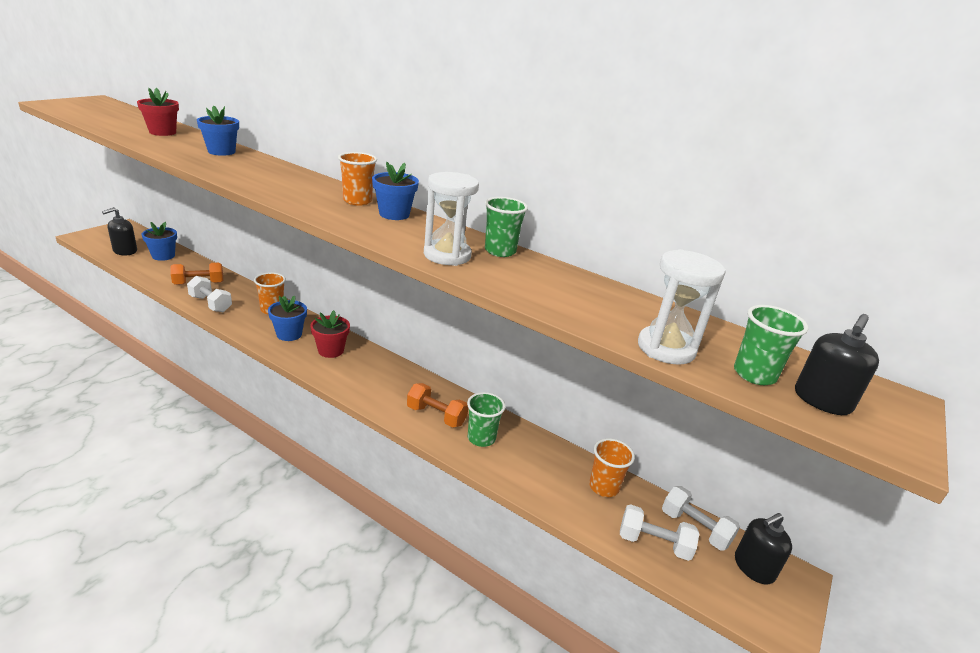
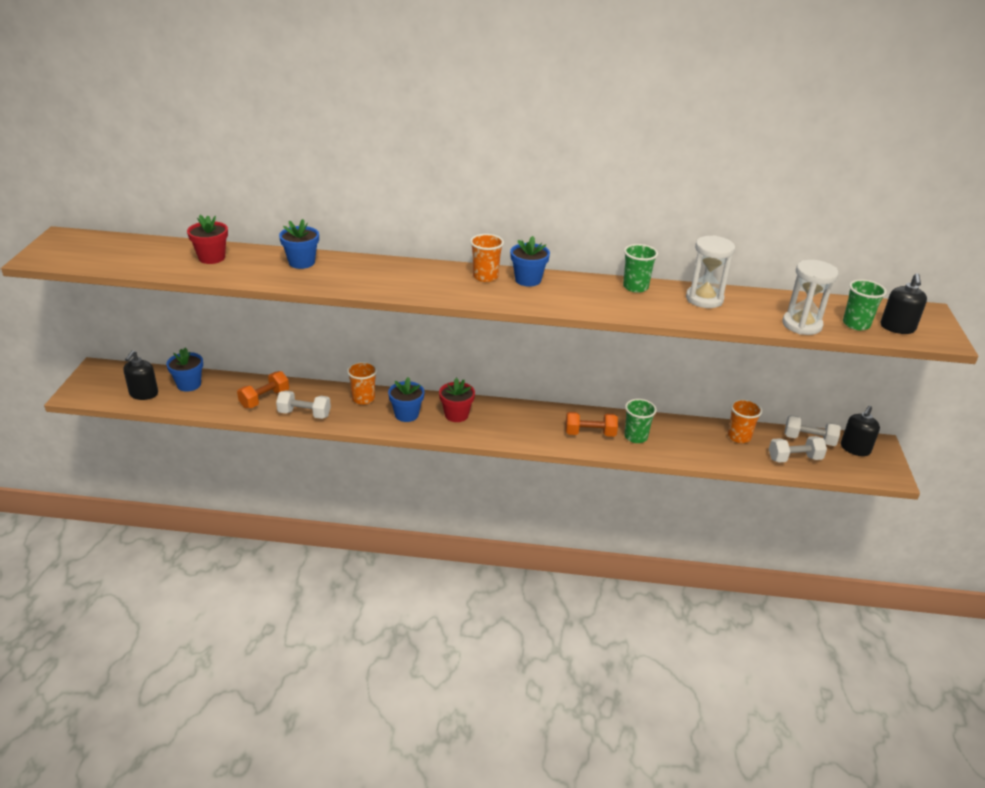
camera: 25 degrees left, 5 degrees up
white hourglass [424,172,479,266] -> white hourglass moved to [686,235,735,308]

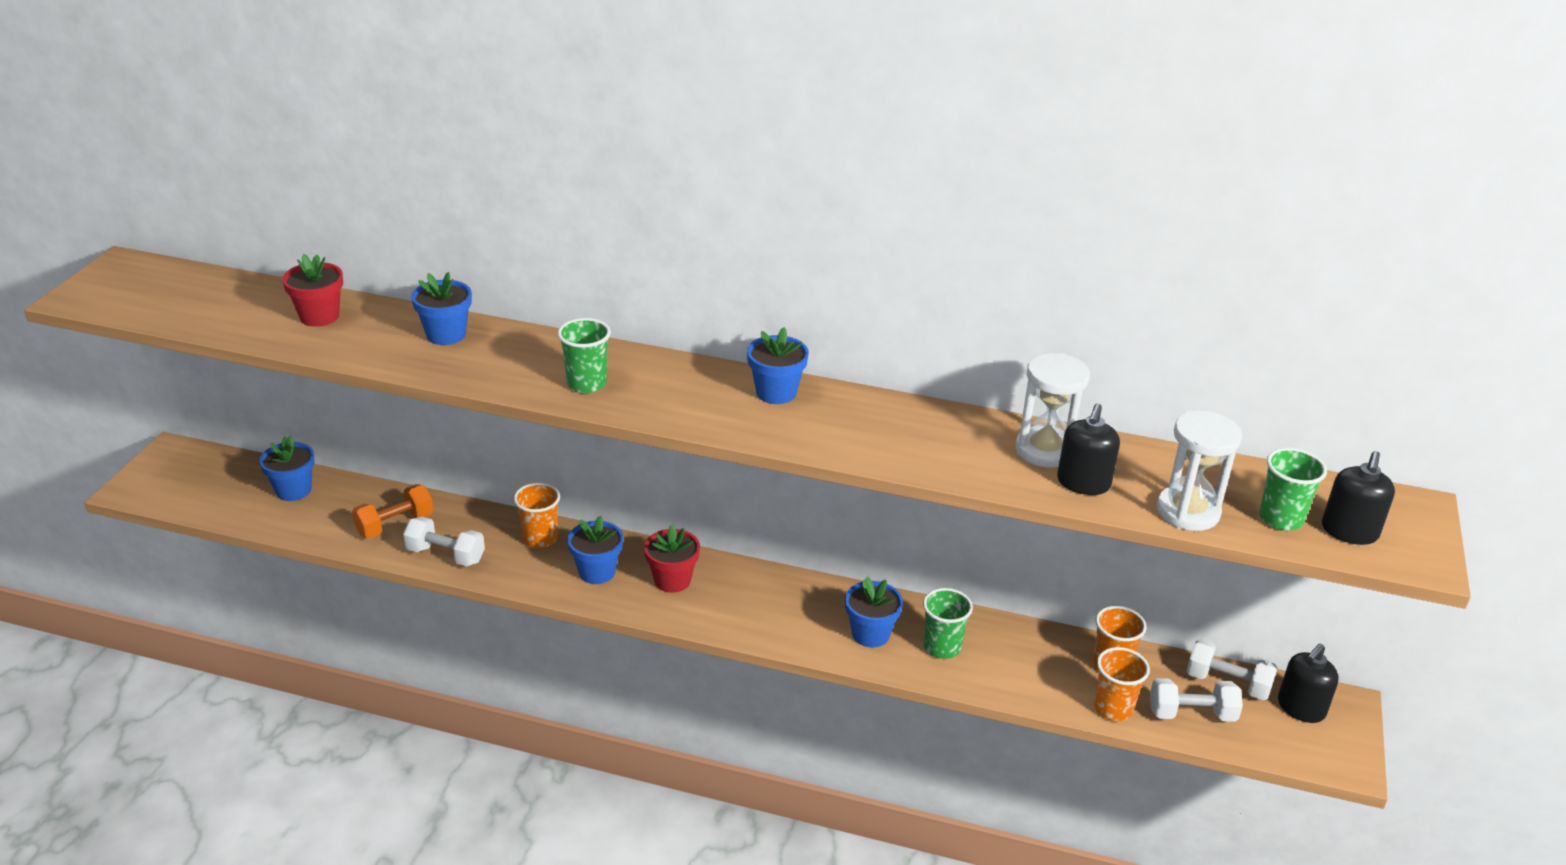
camera: 10 degrees right, 0 degrees up
black soap dispenser [123,350,158,400] -> black soap dispenser moved to [1057,403,1120,495]
orange cup [470,234,504,282] -> orange cup moved to [1094,647,1150,721]
orange dumbbell [566,412,618,437] -> blue flower pot [845,577,903,648]
green cup [623,244,658,293] -> green cup moved to [557,318,611,393]

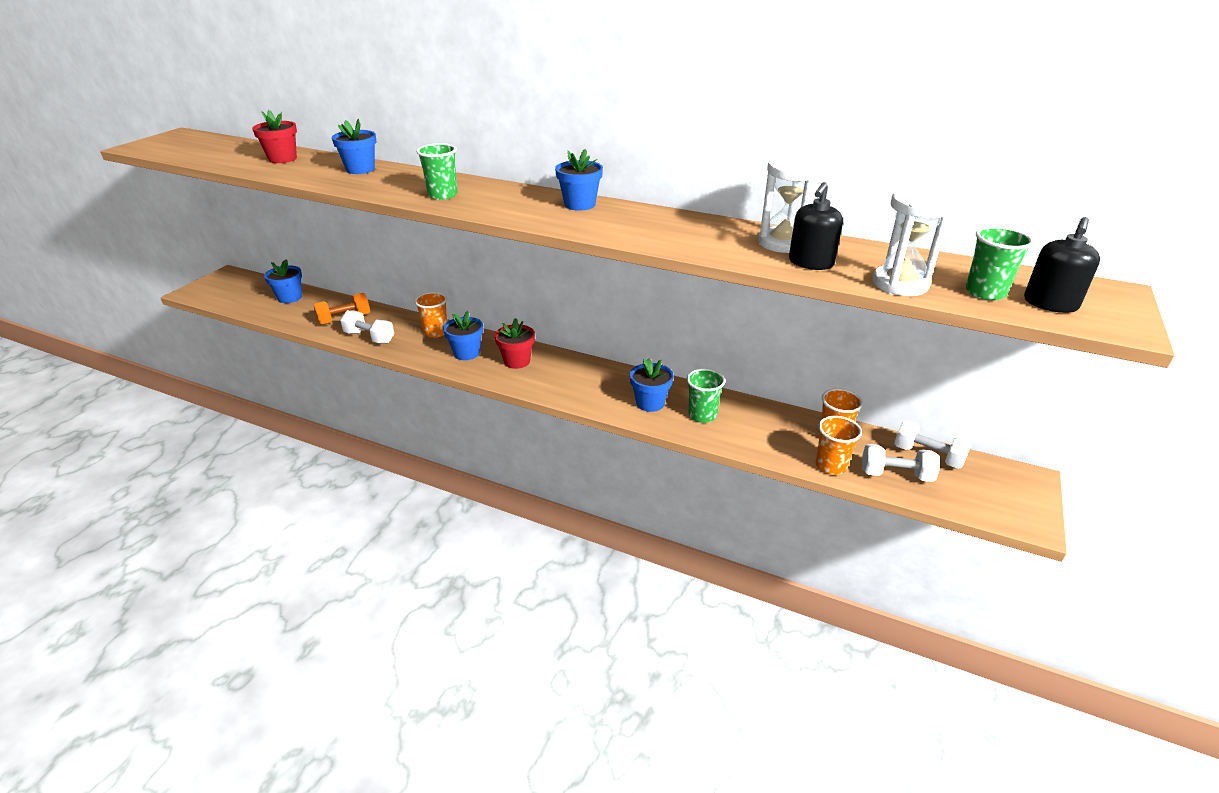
camera: 10 degrees right, 0 degrees up
black soap dispenser [1278,644,1339,723] -> none

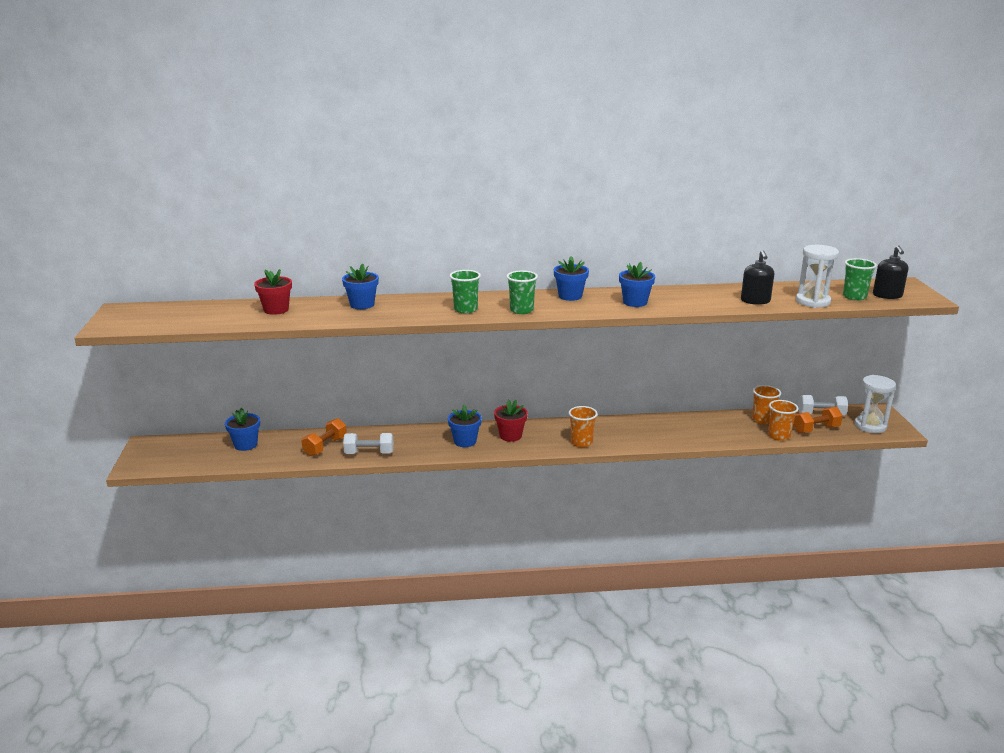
camera: 30 degrees left, 10 degrees down
orange cup [414,292,447,338] -> orange cup moved to [569,406,598,447]
blue flower pot [630,358,674,412] -> blue flower pot moved to [619,262,655,307]
green cup [687,369,725,423] -> green cup moved to [506,270,538,314]
white hourglass [758,156,821,253] -> white hourglass moved to [854,375,896,433]
white dumbbell [862,444,940,482] -> orange dumbbell [793,407,843,433]

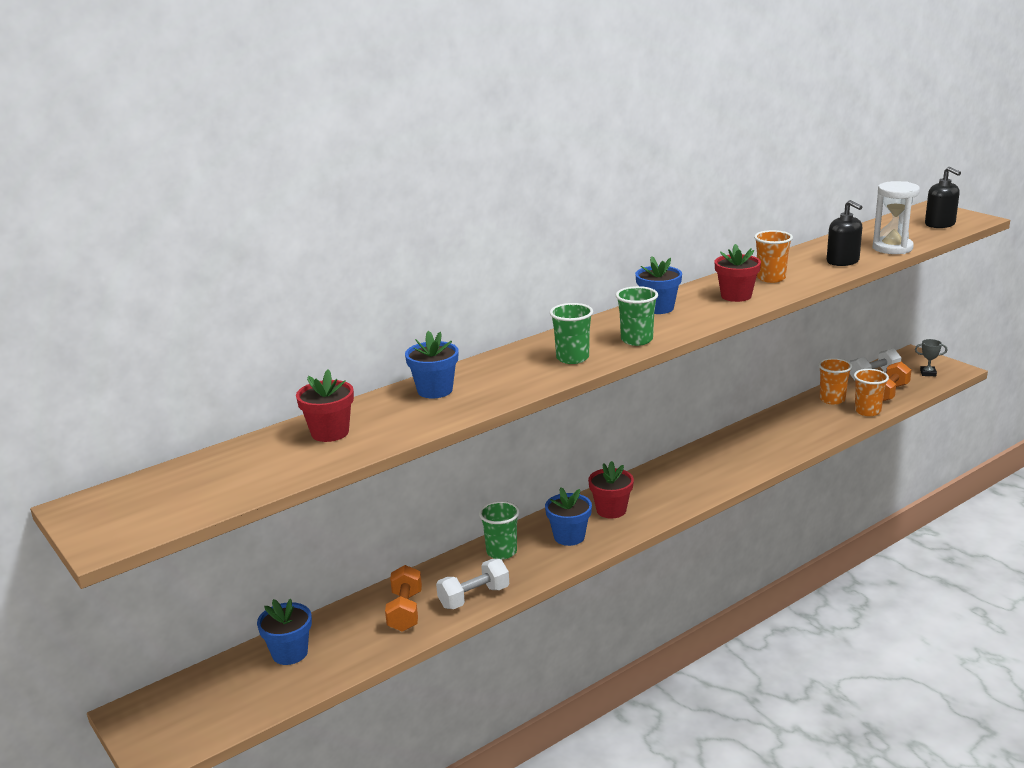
camera: 30 degrees left, 0 degrees up
orange cup [569,406,598,447] -> orange cup moved to [754,230,793,283]
blue flower pot [619,262,655,307] -> red flower pot [714,244,761,302]
green cup [843,258,877,300] -> green cup moved to [479,501,520,560]
white hourglass [854,375,896,433] -> grey trophy [915,339,947,376]

